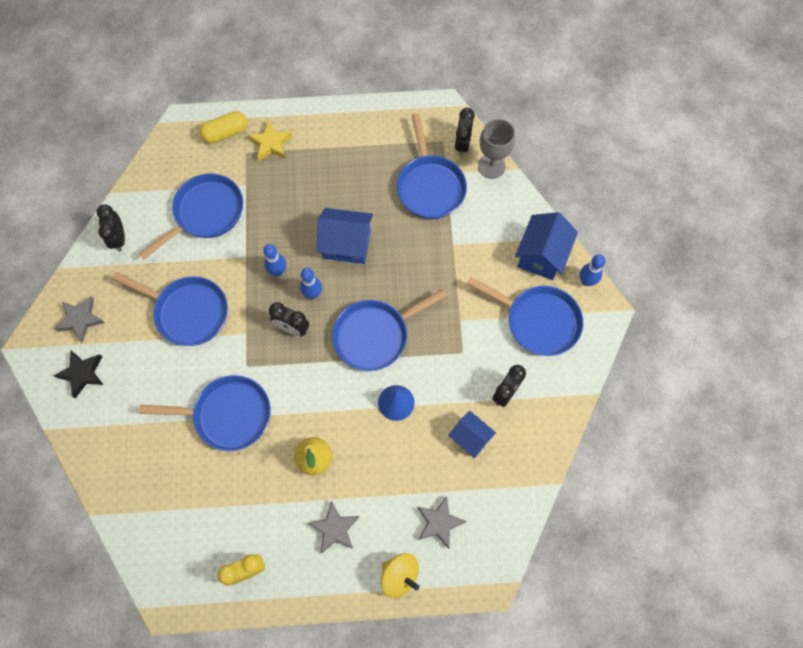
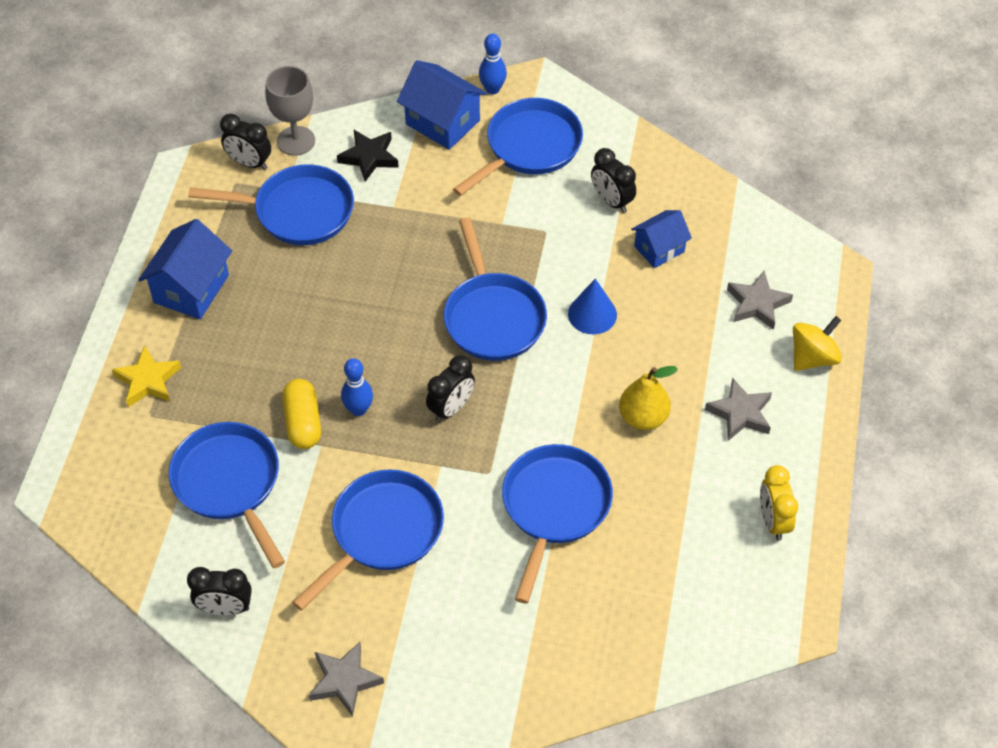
camera: 75 degrees left, 15 degrees down
black star [54,351,104,398] -> black star moved to [337,130,399,182]
yellow capsule [200,111,248,144] -> yellow capsule moved to [282,379,321,449]
blue bowling pin [300,268,322,299] -> none
blue house [316,208,373,264] -> blue house moved to [138,219,232,319]

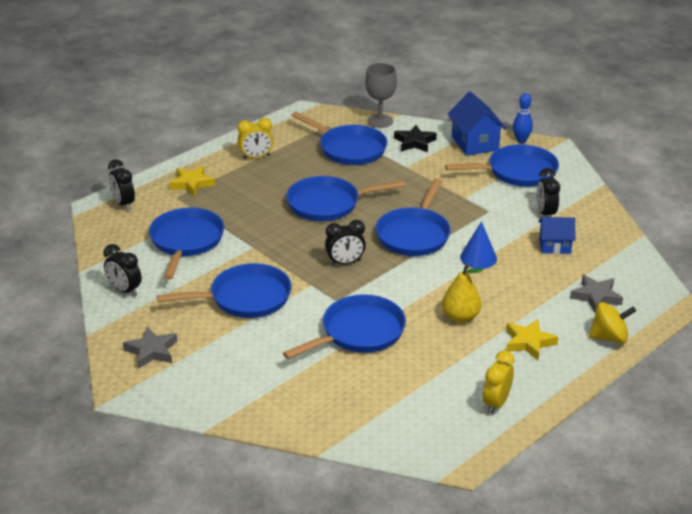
camera: 35 degrees right, 20 degrees down
blue house [138,219,232,319] -> yellow clock [237,118,273,160]
black clock [220,114,271,170] -> black clock moved to [108,159,135,211]
yellow capsule [282,379,321,449] -> none
blue bowling pin [341,358,373,416] -> none
grey star [705,377,772,441] -> yellow star [506,319,558,360]
none -> blue pan [286,176,406,221]

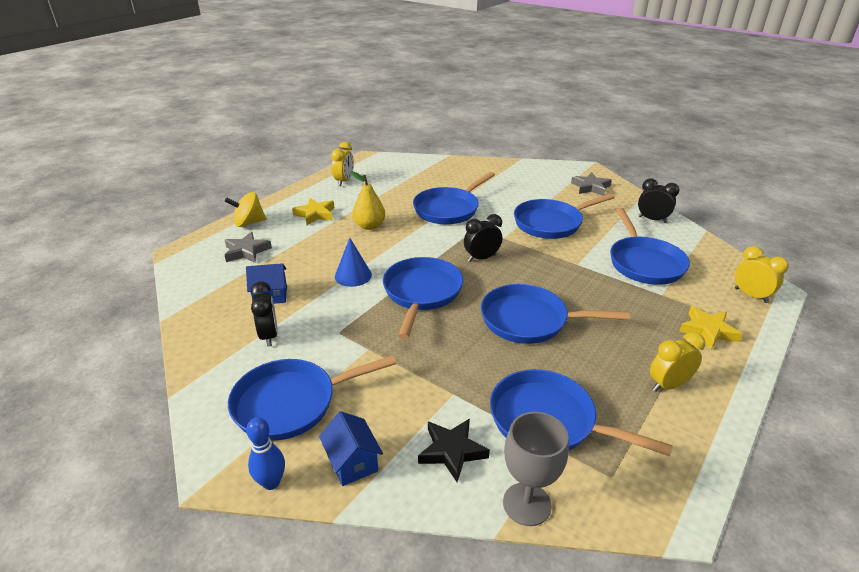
camera: 170 degrees right, 0 degrees up
black clock [108,159,135,211] -> yellow clock [735,246,789,303]
blue pan [286,176,406,221] -> blue pan turned 150 degrees counterclockwise [481,284,630,344]
blue house [448,91,506,156] -> blue house [319,411,383,486], size x0.64

